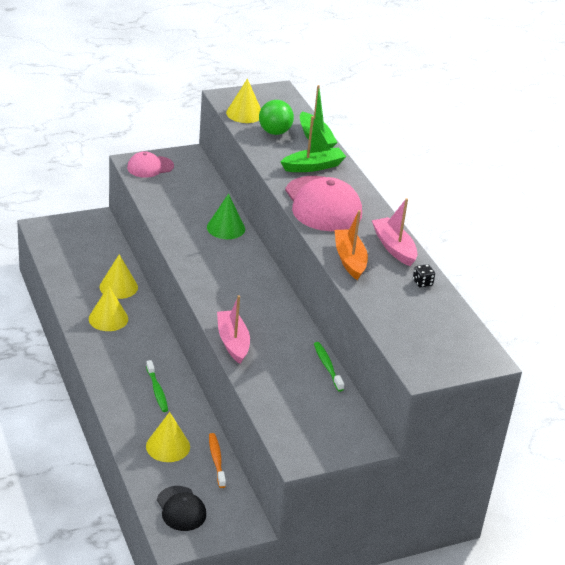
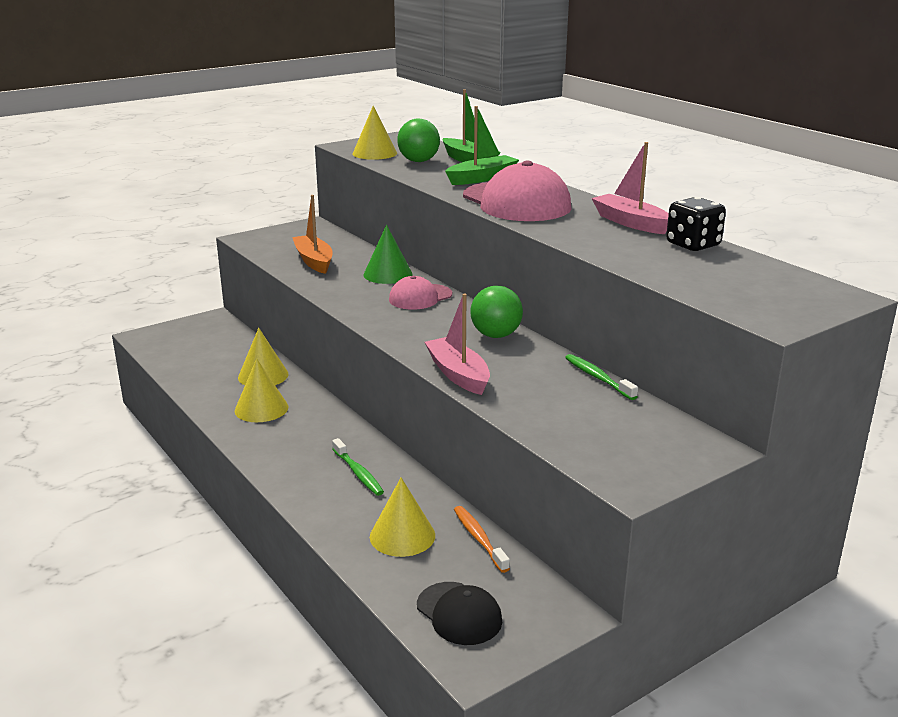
camera: 10 degrees left, 10 degrees down
pink cap [127,151,174,178] -> pink cap moved to [389,276,452,310]
orange boat [335,210,368,280] -> orange boat moved to [292,195,333,274]
black dice [413,264,435,287] -> black dice [666,197,726,251], size x1.85
none -> green ball [470,286,523,338]

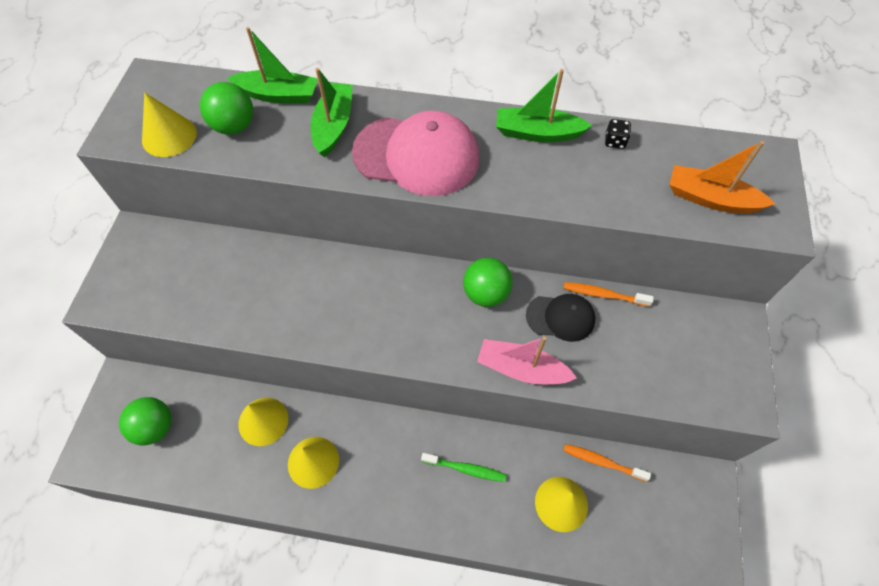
camera: 45 degrees left, 35 degrees up
orange boat [292,195,333,274] -> orange boat moved to [669,141,775,214]
green cone [363,225,413,284] -> none
pink cap [389,276,452,310] -> none
black cap [417,582,502,645] -> black cap moved to [526,294,596,342]
green toothbrush [565,354,638,400] -> orange toothbrush [563,282,654,307]
pink boat [591,142,669,234] -> green boat [496,69,592,142]
black dice [666,197,726,251] -> black dice [605,119,631,149], size x0.54
none -> green ball [119,397,172,445]

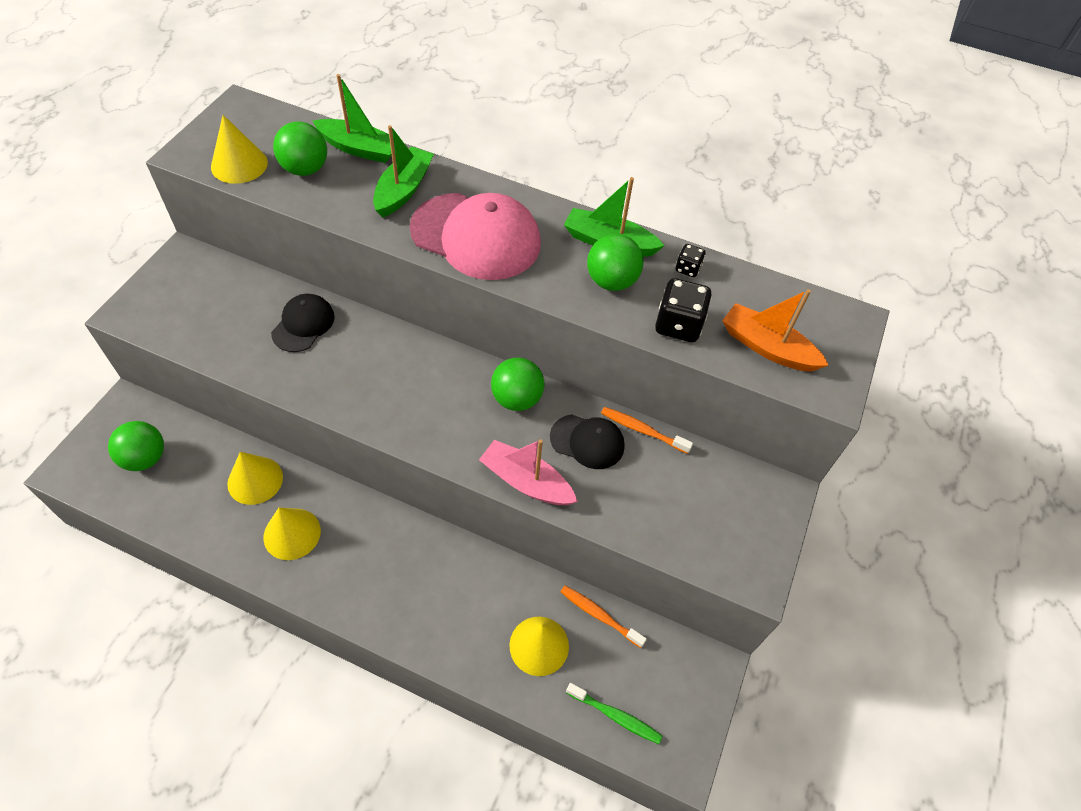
camera: 10 degrees right, 5 degrees down
green toothbrush [421,453,506,482] -> green toothbrush moved to [566,683,662,744]
none -> black cap [271,294,335,352]
none -> green ball [587,234,644,291]
none -> black dice [655,278,712,342]

